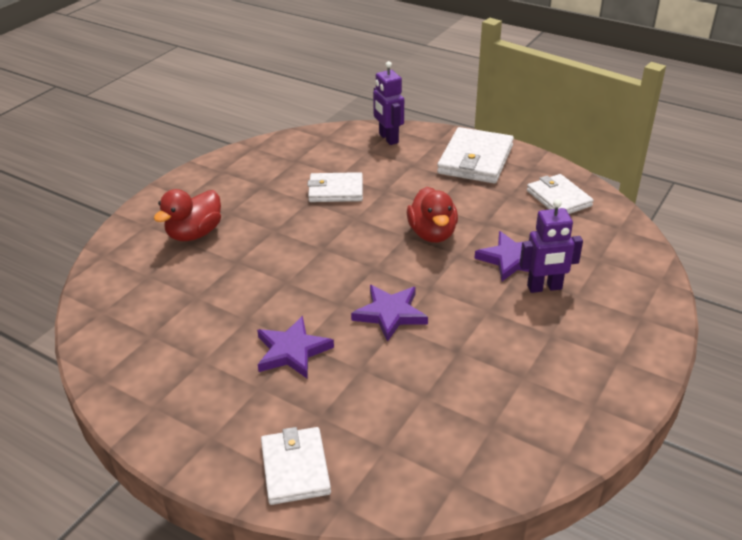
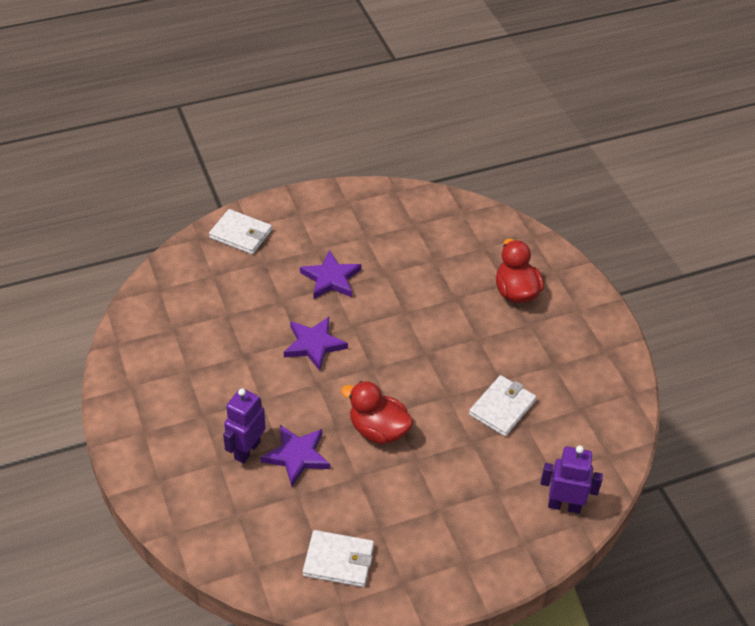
camera: 125 degrees right, 10 degrees up
white wallet [437,127,514,183] -> none

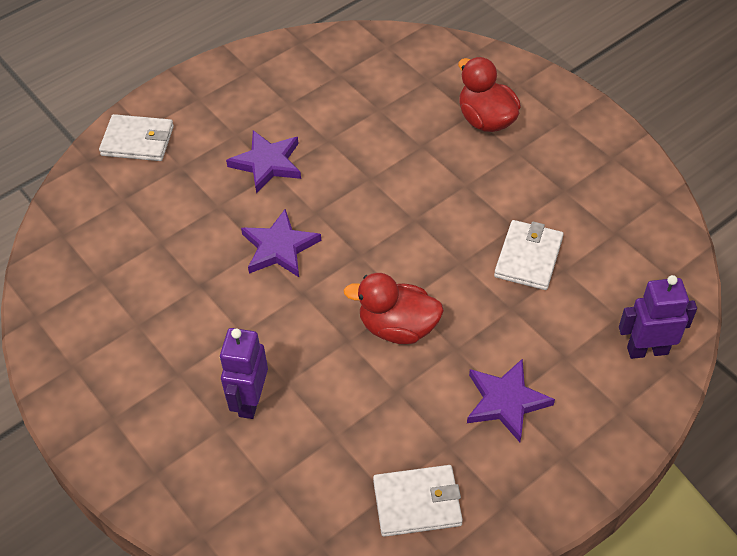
camera: 15 degrees left, 5 degrees up
purple star [260,425,330,487] -> purple star moved to [467,358,555,442]

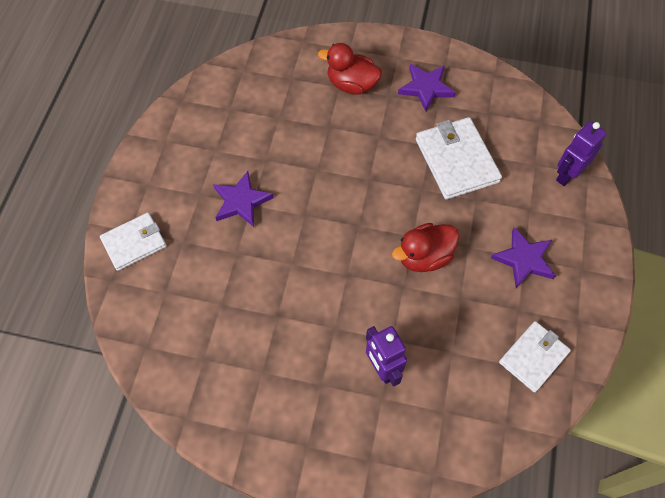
camera: 40 degrees left, 10 degrees up
purple star [241,209,321,277] -> purple star moved to [398,64,456,112]
white wallet [494,220,564,290] -> white wallet [416,117,502,199], size x1.52

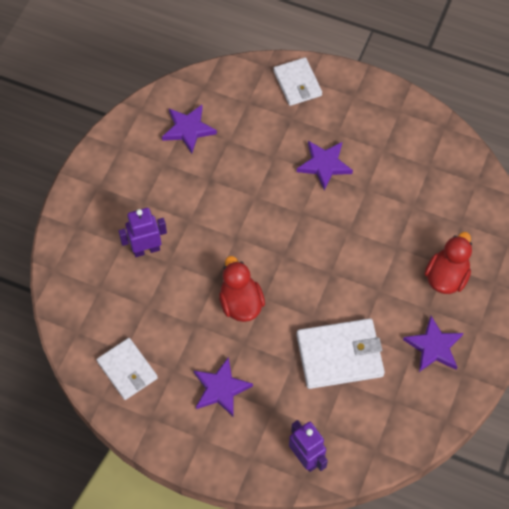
camera: 100 degrees right, 0 degrees up
none -> purple star [162,105,217,154]

